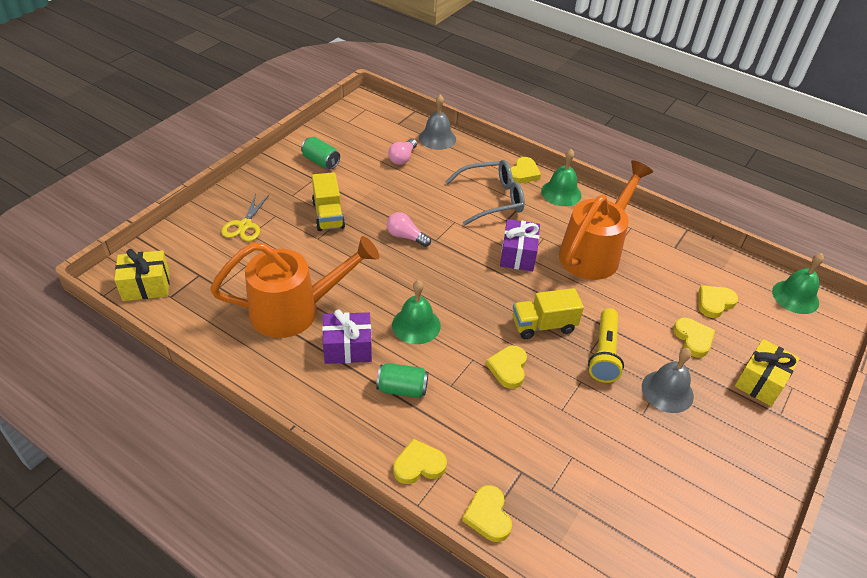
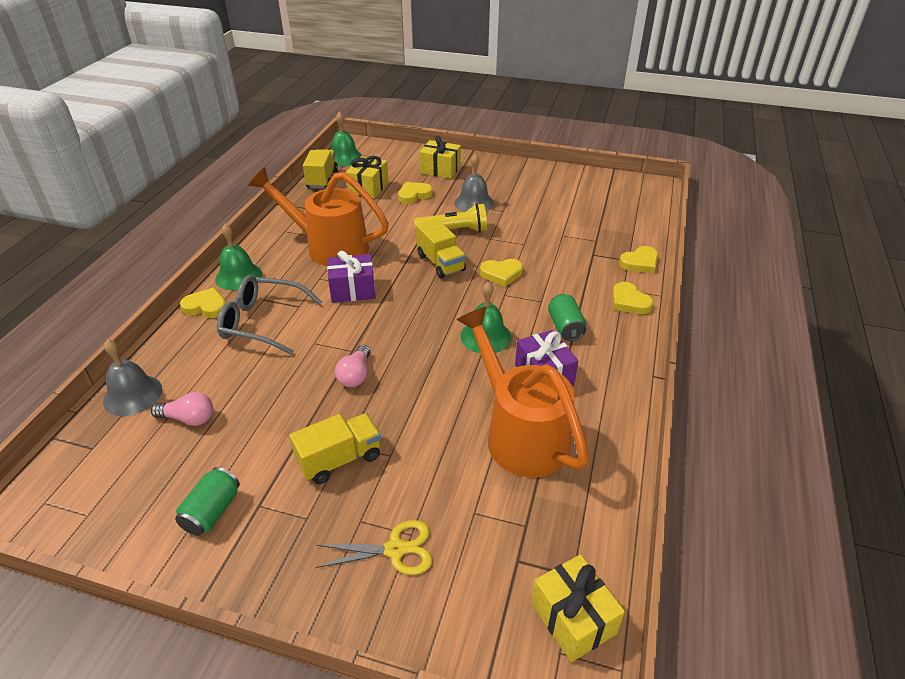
camera: 105 degrees left, 5 degrees down
grey glasses [445,160,525,225] -> grey glasses turned 45 degrees counterclockwise [217,275,322,355]
yellow heart [699,285,738,318] -> yellow gift [346,156,389,199]
none -> yellow truck [303,149,338,189]

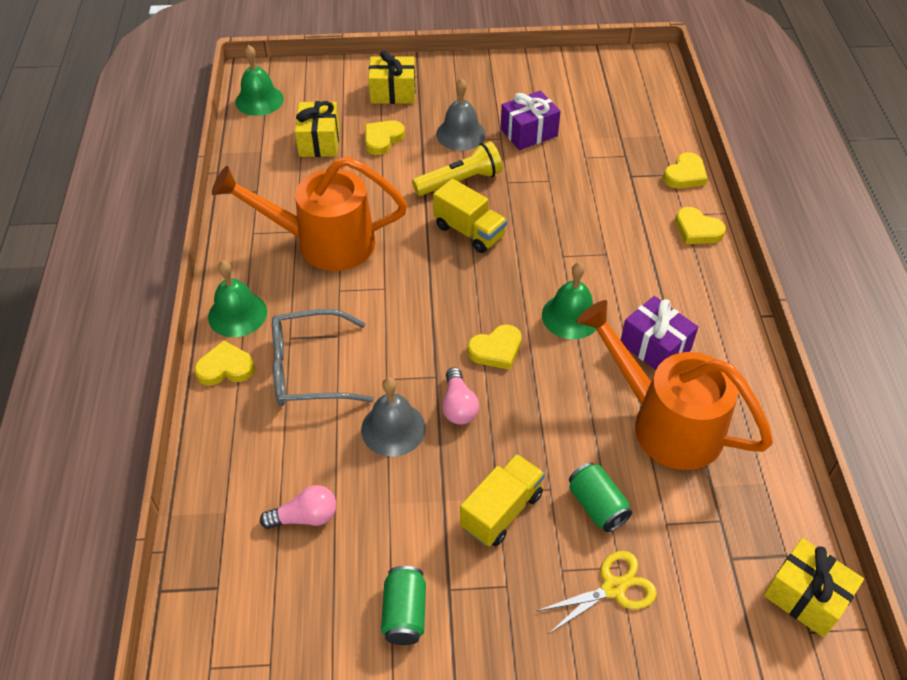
camera: 20 degrees left, 10 degrees up
grey bell [103,339,162,416] -> grey bell moved to [361,377,426,457]
yellow truck [303,149,338,189] -> none
purple gift [327,251,376,303] -> purple gift moved to [500,90,561,150]
yellow heart [480,259,523,287] -> yellow heart moved to [468,324,522,370]
green can [548,294,586,341] -> green can moved to [569,462,632,532]

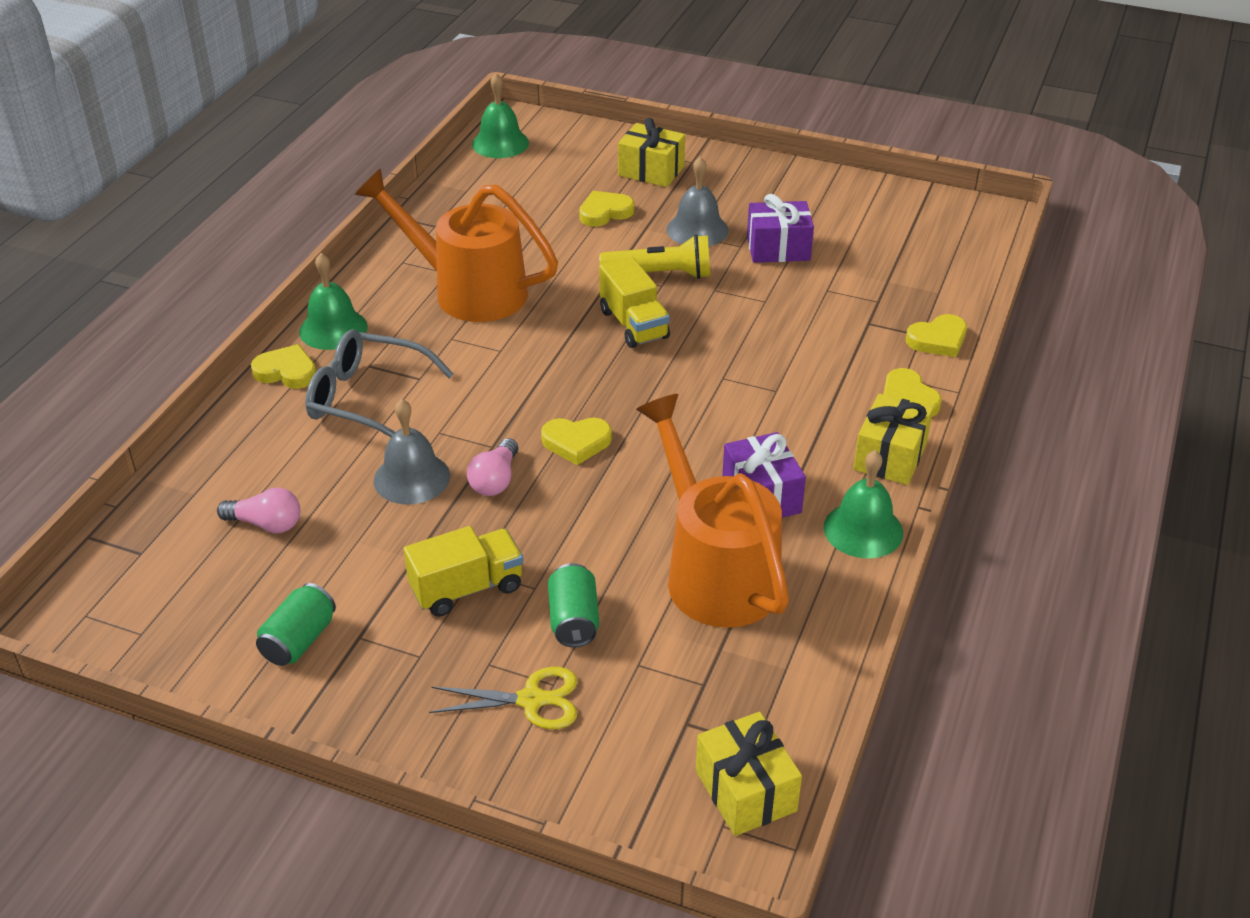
camera: 25 degrees right, 10 degrees down
yellow gift [295,101,340,157] -> yellow gift moved to [853,394,933,485]
green bell [542,262,596,339] -> green bell moved to [824,450,903,558]

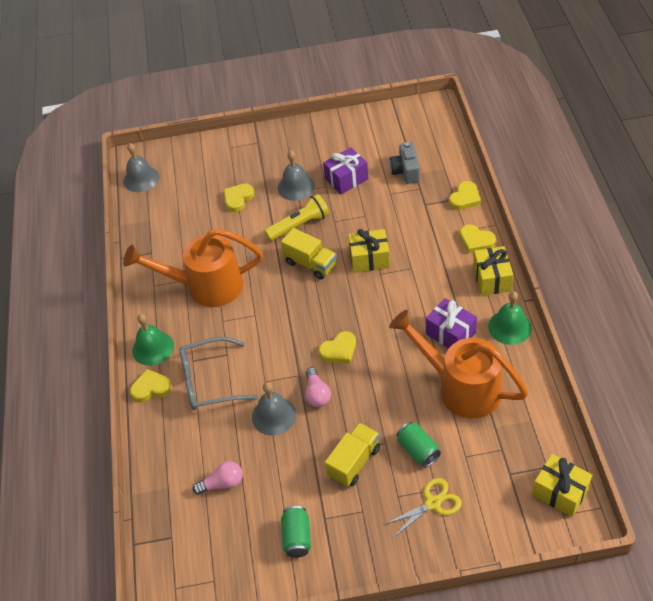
camera: 25 degrees left, 10 degrees up
green bell [472,73,529,158] -> grey bell [123,143,159,192]
yellow gift [618,118,685,187] -> yellow gift moved to [348,229,390,273]
none -> grey camera [390,142,420,184]

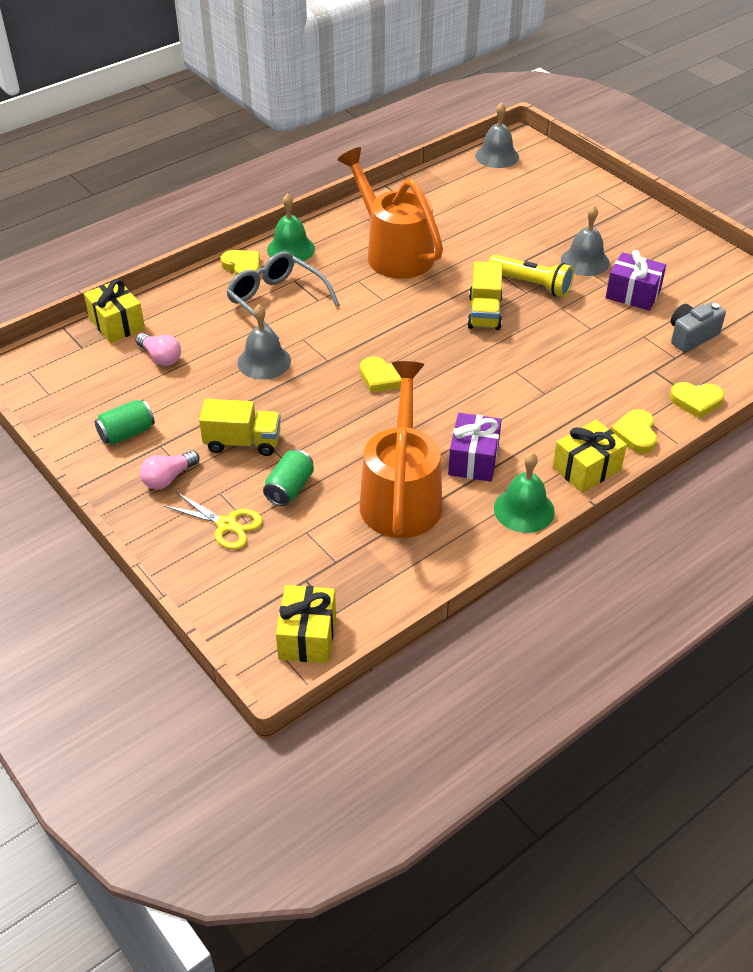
camera: 55 degrees right, 5 degrees down
yellow heart [223,184,254,212] -> none
pink light bulb [305,367,331,407] -> pink light bulb moved to [140,451,199,489]
yellow gift [348,229,390,273] -> yellow gift moved to [84,279,145,343]

